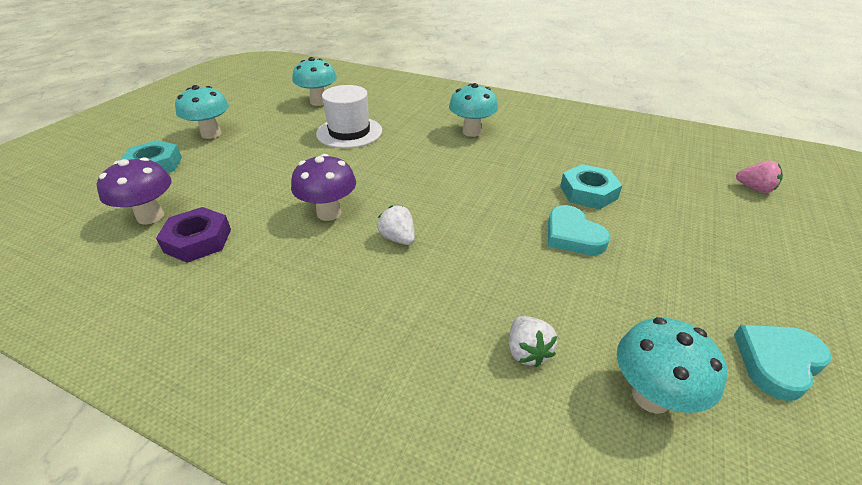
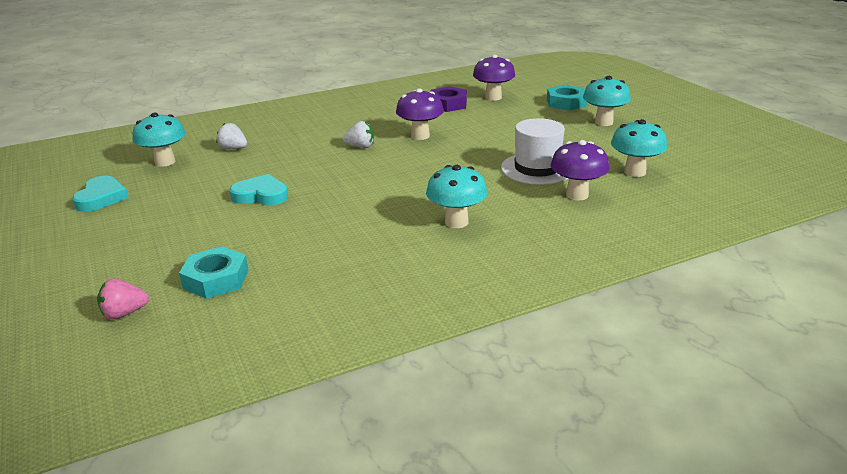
camera: 130 degrees right, 10 degrees down
turquoise nut [560,164,622,209] -> turquoise nut moved to [179,246,249,299]
none -> purple mushroom [551,140,609,200]

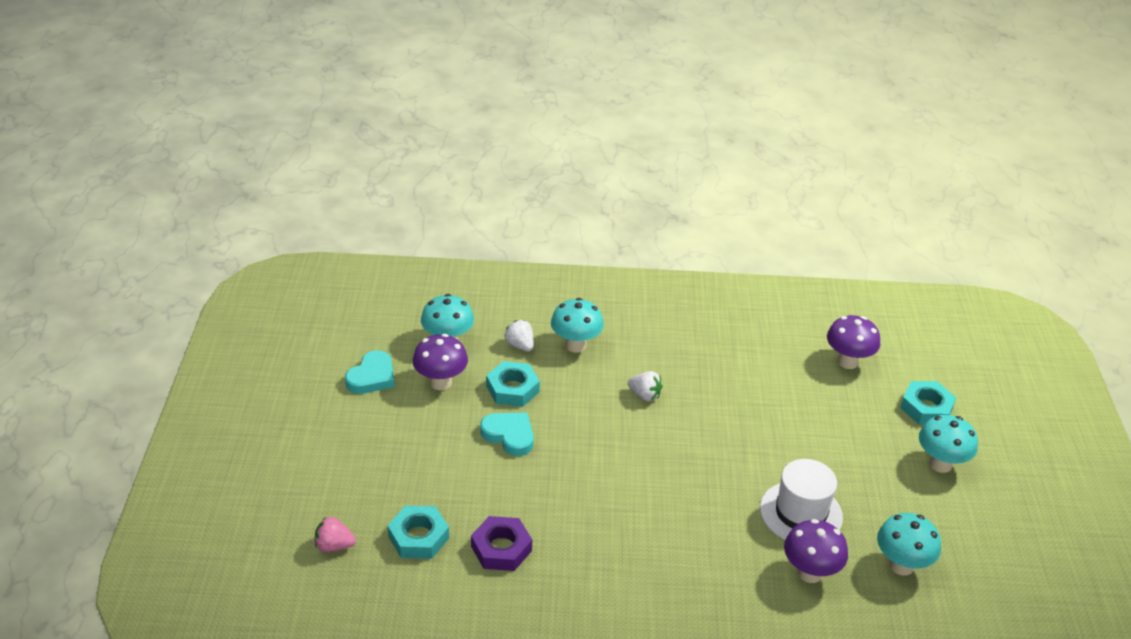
camera: 25 degrees right, 10 degrees up
purple mushroom [396,88,444,140] -> purple mushroom moved to [413,334,468,390]
turquoise mushroom [426,165,487,228] -> turquoise mushroom moved to [551,298,604,353]
purple nut [430,86,467,112] -> purple nut moved to [471,516,532,571]
none -> turquoise nut [486,361,540,407]

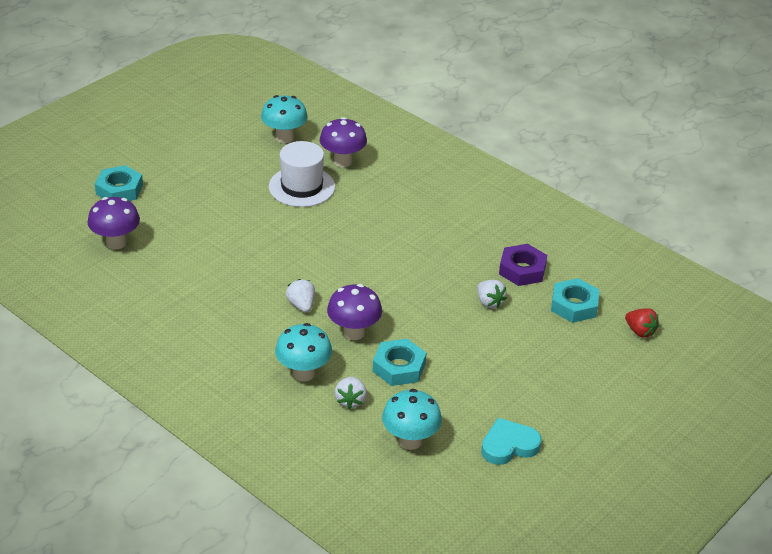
camera: 140 degrees left, 0 degrees up
pink strawberry [315,517,356,552] -> red strawberry [625,308,659,338]
purple mushroom [413,334,468,390] -> purple mushroom moved to [327,284,382,340]
turquoise heart [480,413,534,456] -> none
turquoise mushroom [919,415,978,473] -> none
none -> white strawberry [477,280,507,308]

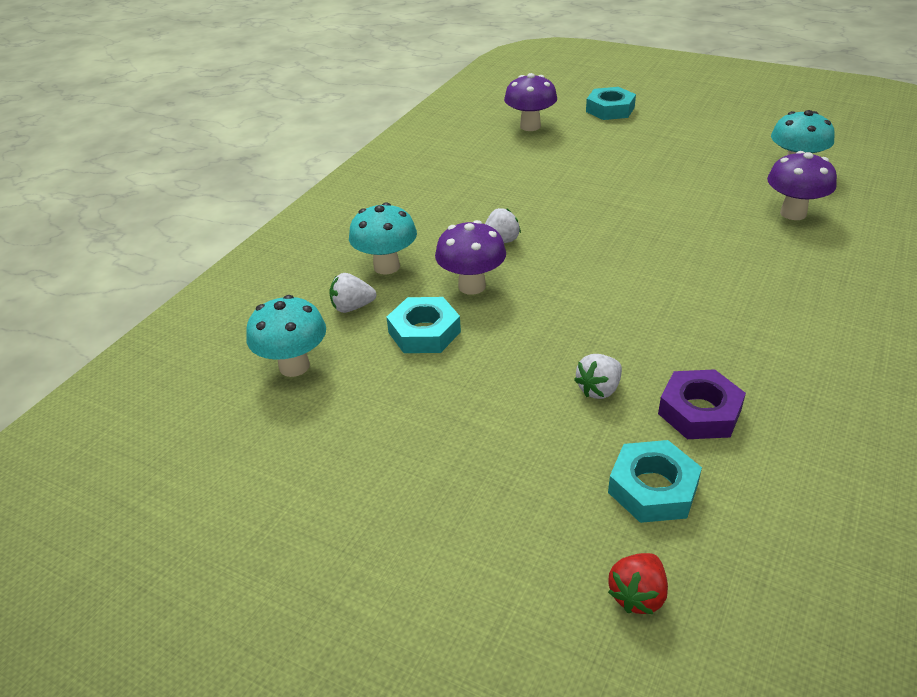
camera: 80 degrees right, 0 degrees up
white hat [269,141,335,207] -> none
turquoise heart [481,418,542,465] -> none

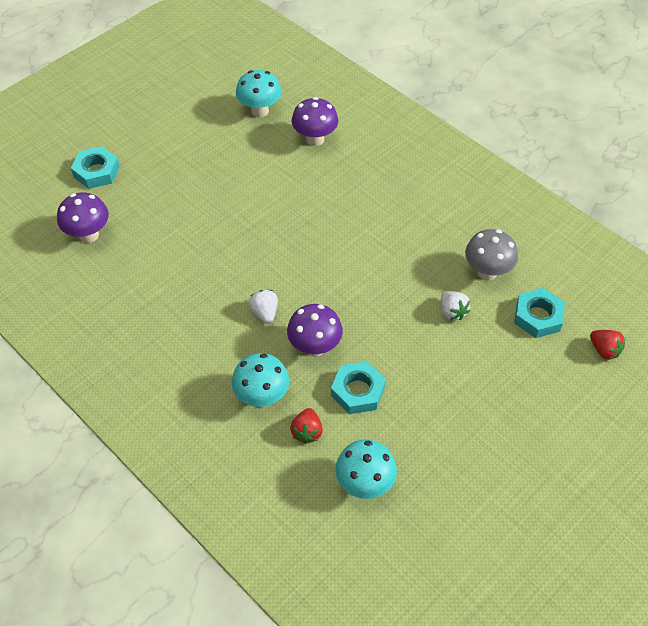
camera: 75 degrees left, 15 degrees up
white strawberry [329,273,376,313] -> red strawberry [290,408,323,444]
purple nut [658,369,746,439] -> grey mushroom [465,229,518,281]

